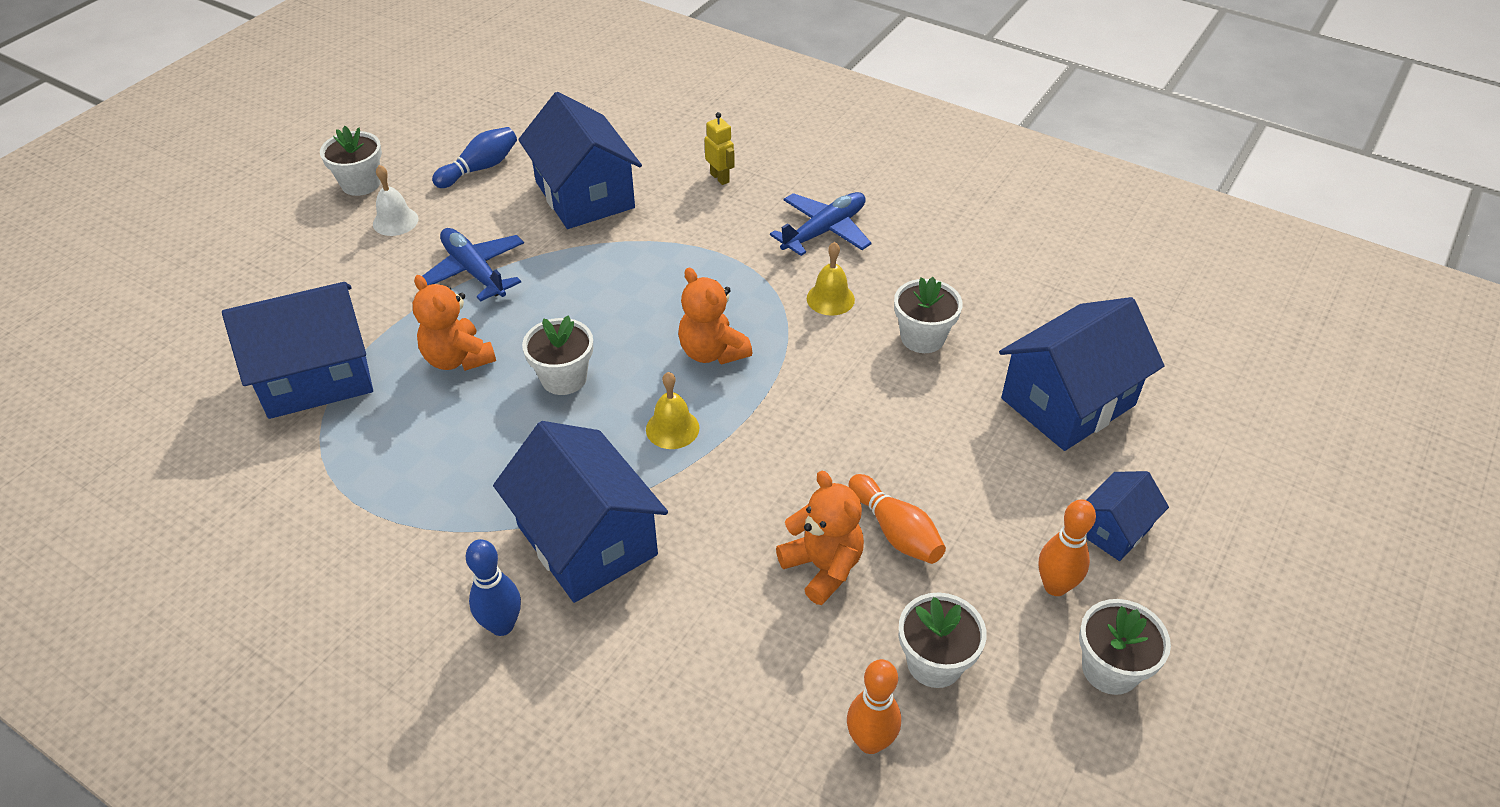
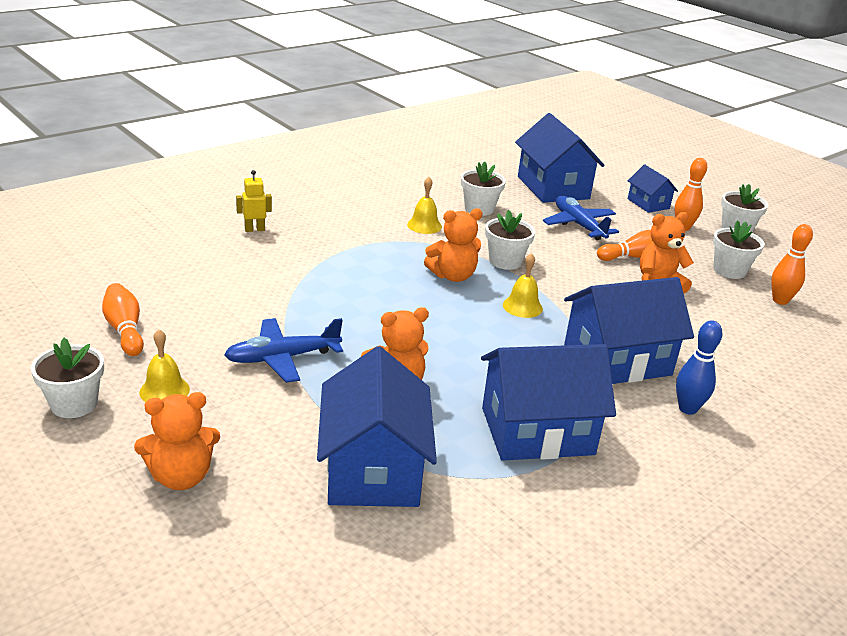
camera: 75 degrees left, 15 degrees down
white bell [373,165,419,236] -> yellow bell [139,329,190,402]
blue bowling pin [432,127,517,188] -> orange bowling pin [102,283,144,356]
blue house [518,92,642,229] -> blue house moved to [481,344,616,461]
white flower pot [522,315,593,395] -> white flower pot moved to [485,210,535,270]
blue plane [770,192,872,256] -> blue plane moved to [543,196,619,240]
none -> orange teddy bear [134,392,220,490]

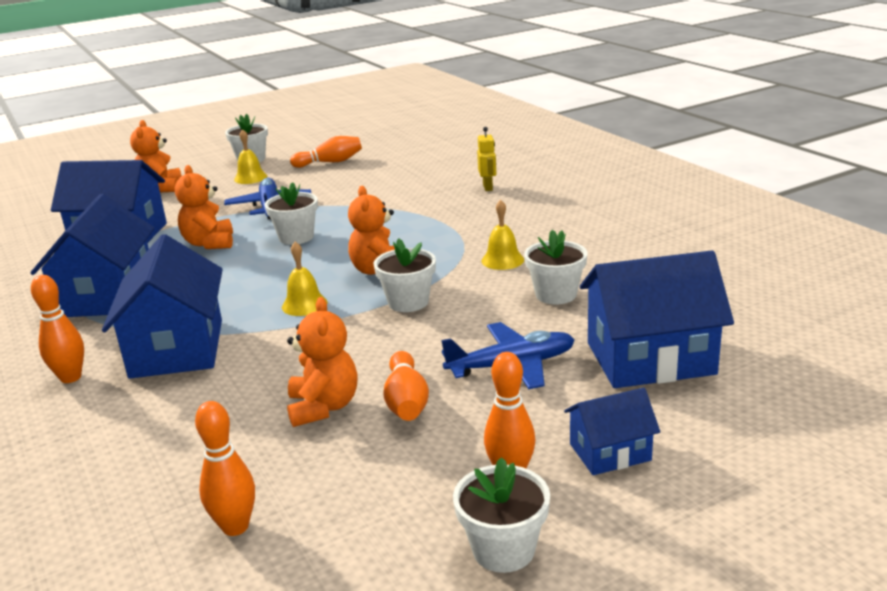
camera: 105 degrees right, 5 degrees down
blue bowling pin [676,320,723,415] -> orange bowling pin [31,275,84,383]
white flower pot [713,220,765,279] -> white flower pot moved to [264,182,318,245]

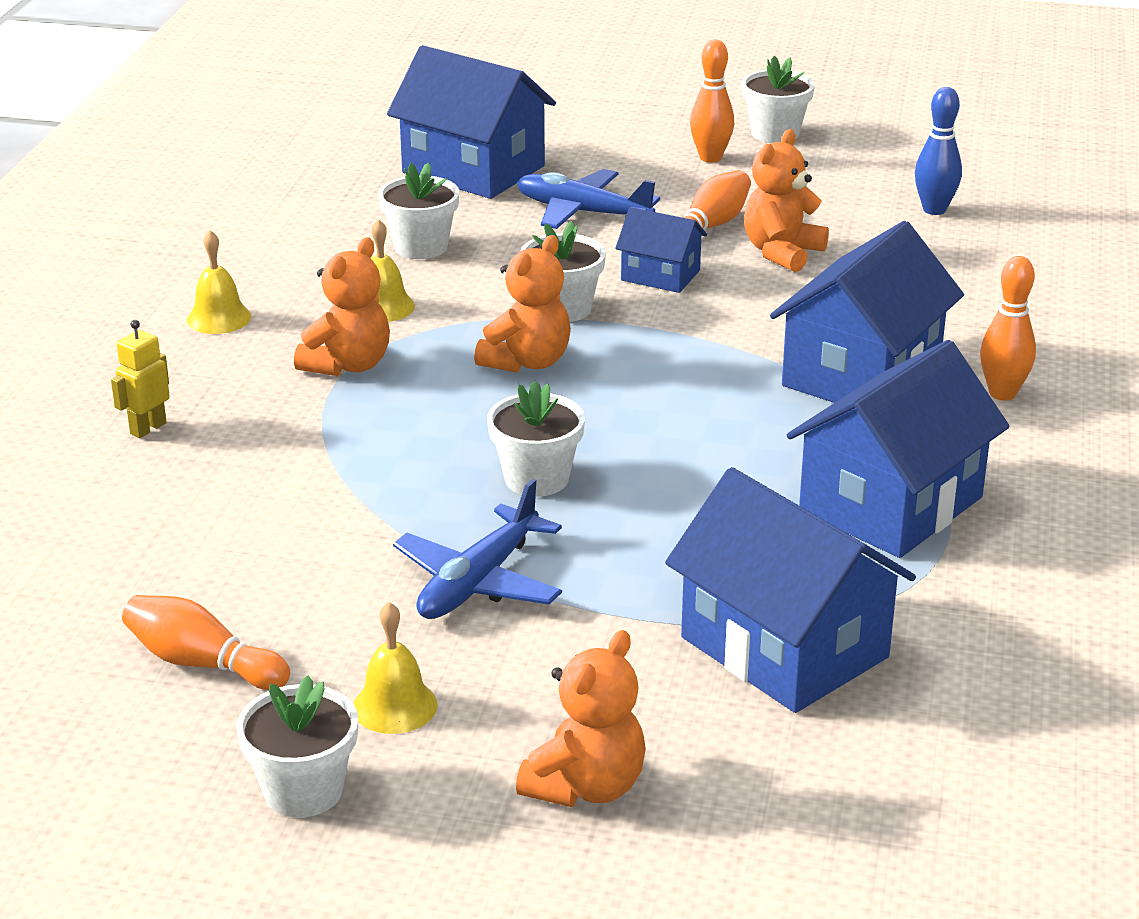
camera: 140 degrees left, 5 degrees up
orange teddy bear [175,165,233,249] -> orange teddy bear moved to [294,237,390,376]
orange bowling pin [195,401,255,536] -> blue bowling pin [915,87,962,215]
yellow bell [282,242,327,316] -> yellow bell moved to [187,230,251,334]
blue house [564,388,660,475] -> blue house moved to [615,207,707,293]

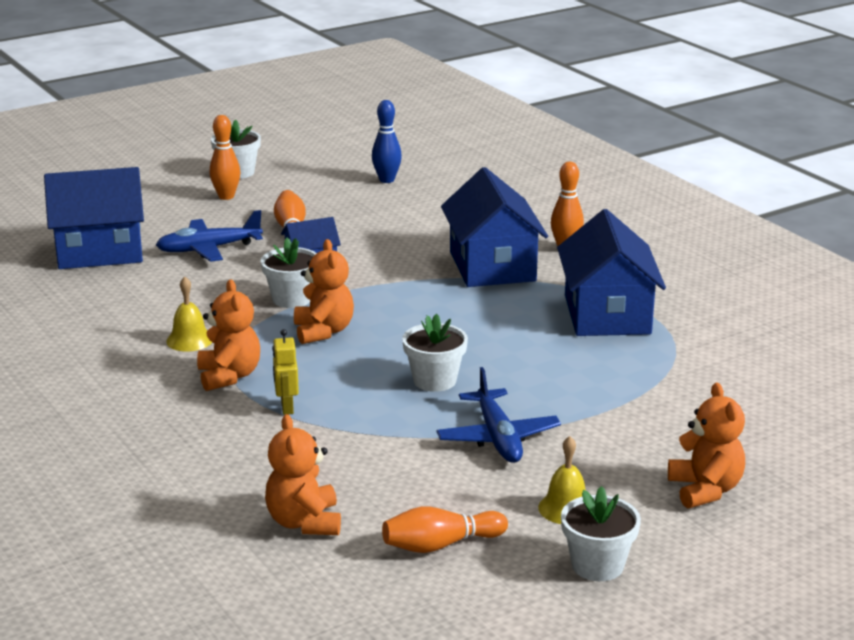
camera: 45 degrees left, 5 degrees down
yellow robot [111,320,170,438] -> yellow robot moved to [272,329,299,415]
yellow bell [187,230,251,334] -> none
white flower pot [378,163,459,259] -> none
blue house [665,467,916,713] -> none
orange teddy bear [744,129,829,272] -> orange teddy bear moved to [265,414,341,535]

